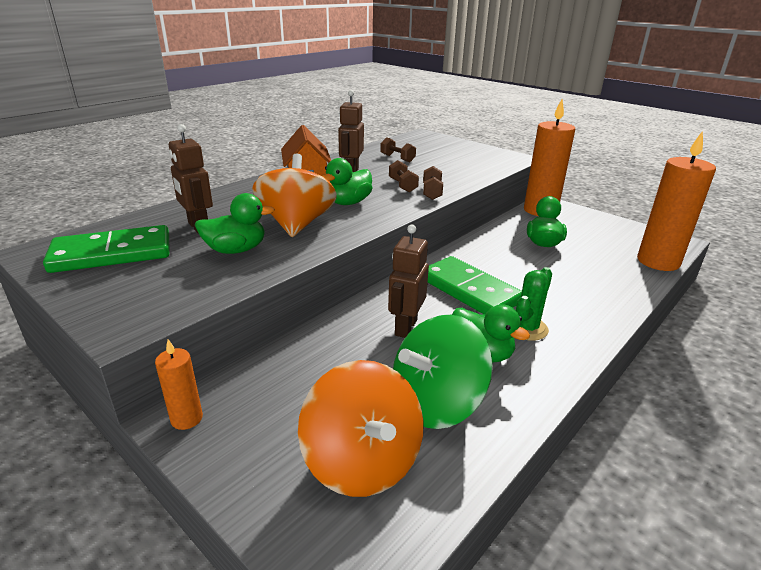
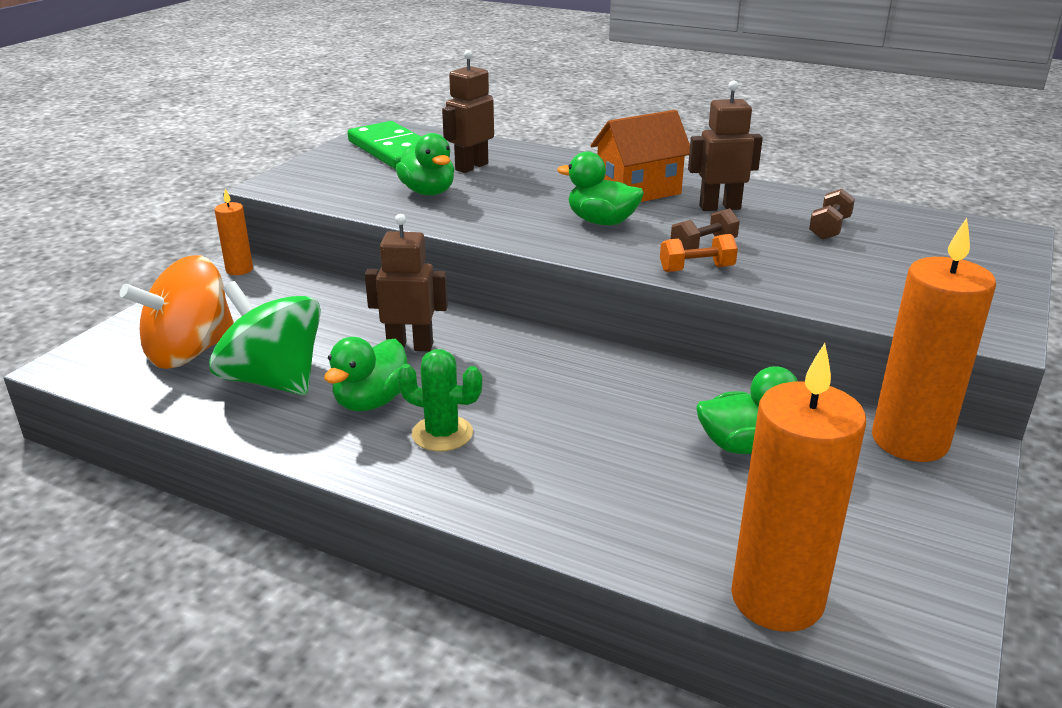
camera: 75 degrees right, 0 degrees up
orange spinning top [252,154,337,237] -> none
brown dumbbell [423,166,443,200] -> orange dumbbell [660,234,738,272]
green domino [428,256,522,314] -> none

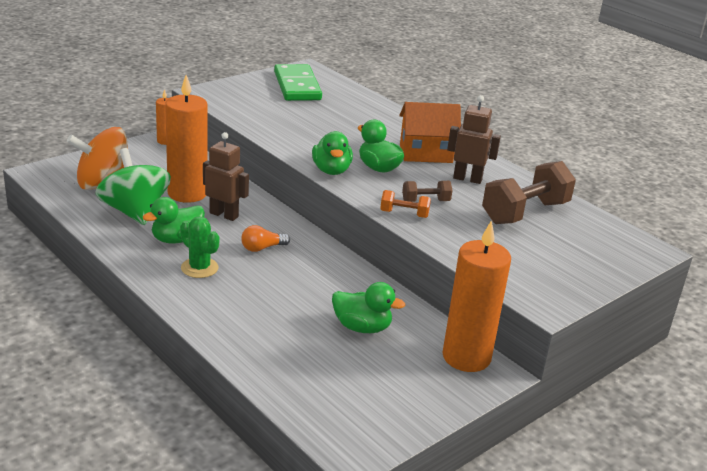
camera: 20 degrees right, 0 degrees up
green duck [396,133,454,196] -> green duck moved to [312,131,353,175]
brown robot [442,50,494,173] -> none
orange candle [731,343,866,632] -> orange candle moved to [165,75,207,203]
brown dumbbell [809,189,855,240] -> brown dumbbell [482,161,576,224], size x2.02
none -> orange light bulb [241,225,290,252]

